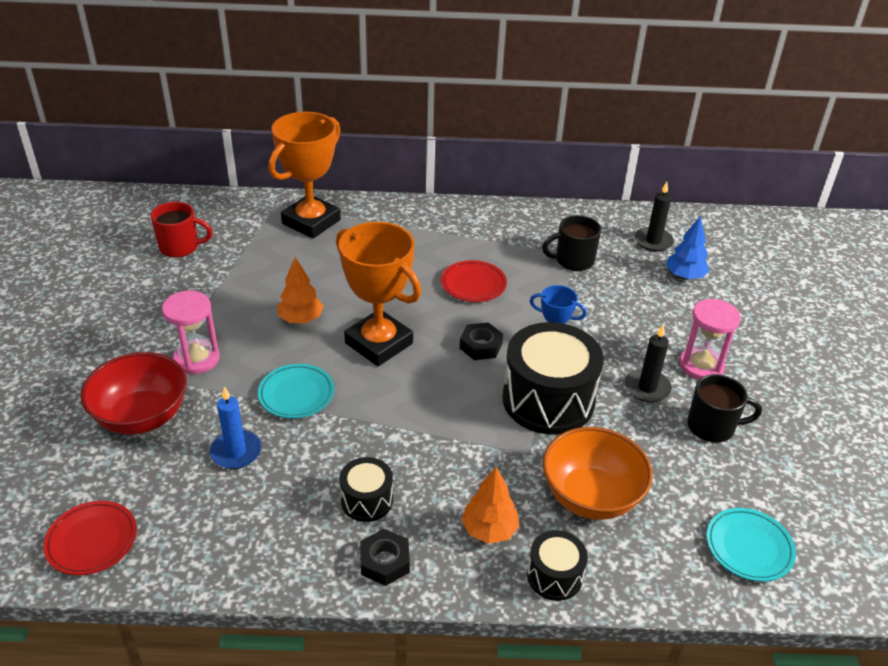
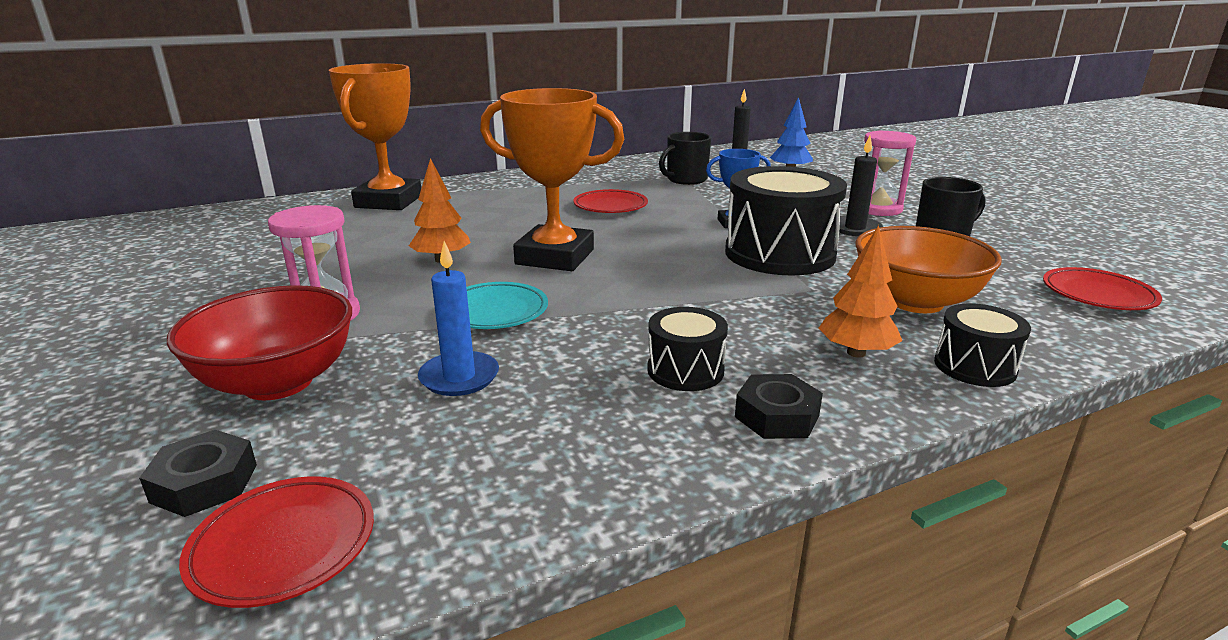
camera: 25 degrees left, 15 degrees down
red mug [151,202,213,258] -> none
black nut [459,322,503,360] -> black nut moved to [139,430,257,517]
turquoise plate [706,508,796,582] -> red plate [1043,267,1162,310]

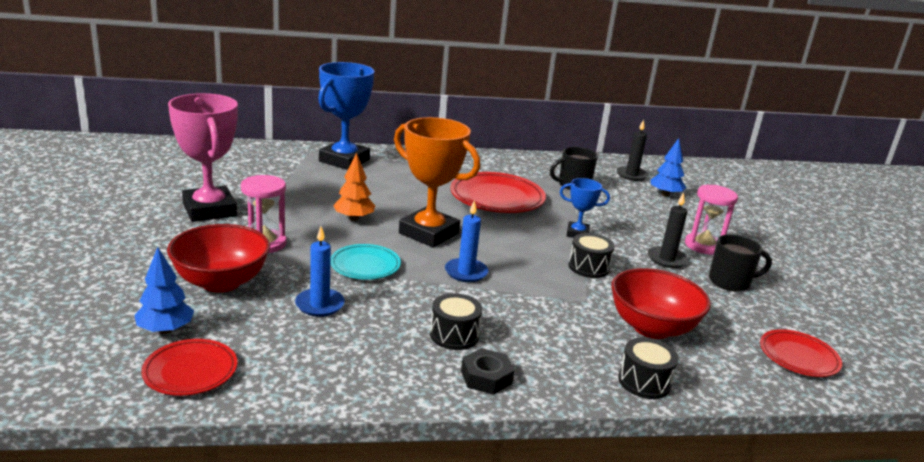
camera: 15 degrees right, 0 degrees up
black nut [139,430,257,517] -> blue tree [134,247,194,334]
orange trophy [329,63,421,210] -> blue trophy [318,62,374,170]
red plate [574,189,648,213] -> red plate [450,172,546,213], size x1.68
black drum [725,166,847,276] -> black drum [568,233,615,278], size x0.50
orange tree [819,225,902,358] -> none
orange bowl [855,226,1002,313] -> red bowl [611,268,711,339]
none -> pink trophy [168,93,238,222]
none -> blue candle [445,200,488,282]

